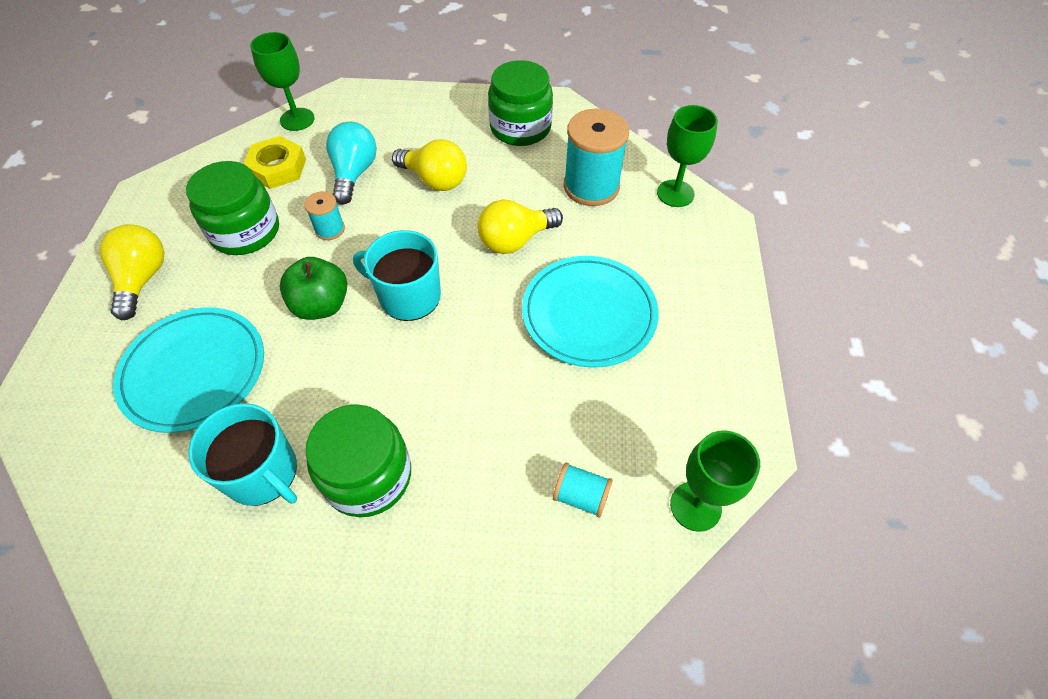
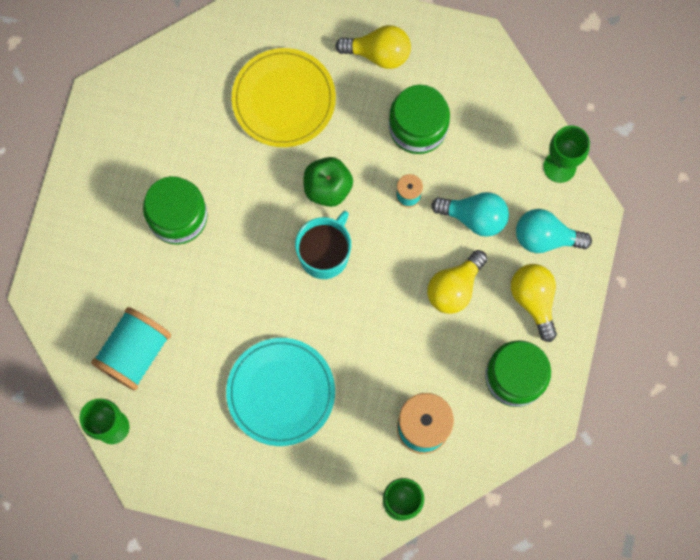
camera: 100 degrees right, 20 degrees up
turquoise plate [113,307,264,433] -> yellow plate [232,48,336,147]
turquoise mug [188,403,297,506] -> none
yellow nut [243,136,306,189] -> none
yellow light bulb [477,199,563,254] -> yellow light bulb moved to [511,264,557,342]
turquoise spool [553,463,613,517] -> turquoise spool [91,307,171,391], size x1.99
none -> turquoise light bulb [516,209,592,253]

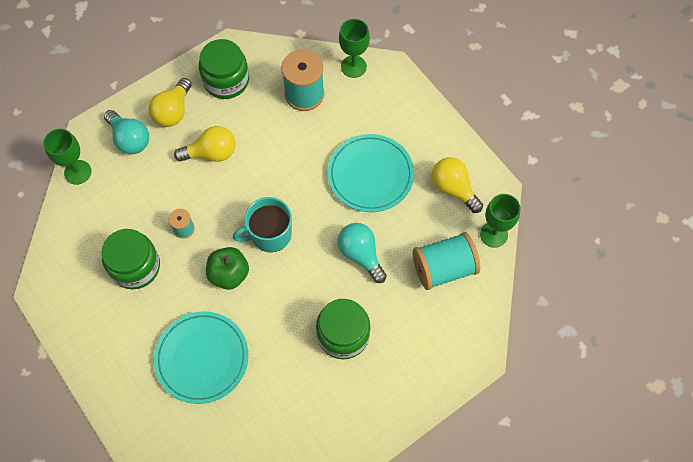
camera: 140 degrees left, 10 degrees down
yellow plate [232,48,336,147] -> turquoise plate [154,311,248,404]
yellow light bulb [335,25,411,69] -> yellow light bulb moved to [432,157,483,213]
turquoise light bulb [431,192,509,237] -> turquoise light bulb moved to [338,223,387,283]

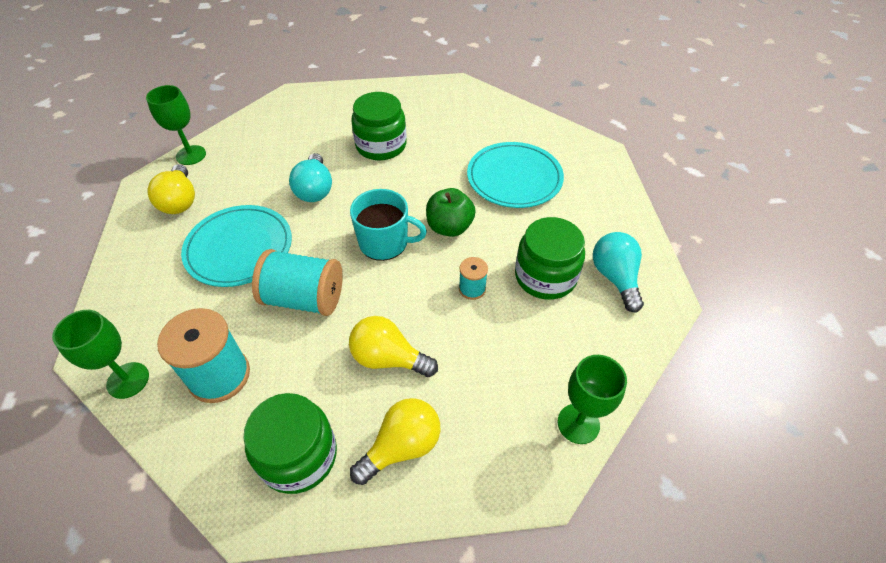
camera: 150 degrees left, 15 degrees down
turquoise light bulb [104,110,149,154] -> turquoise light bulb moved to [593,232,644,312]
turquoise spool [413,232,480,290] -> turquoise spool moved to [252,249,343,316]

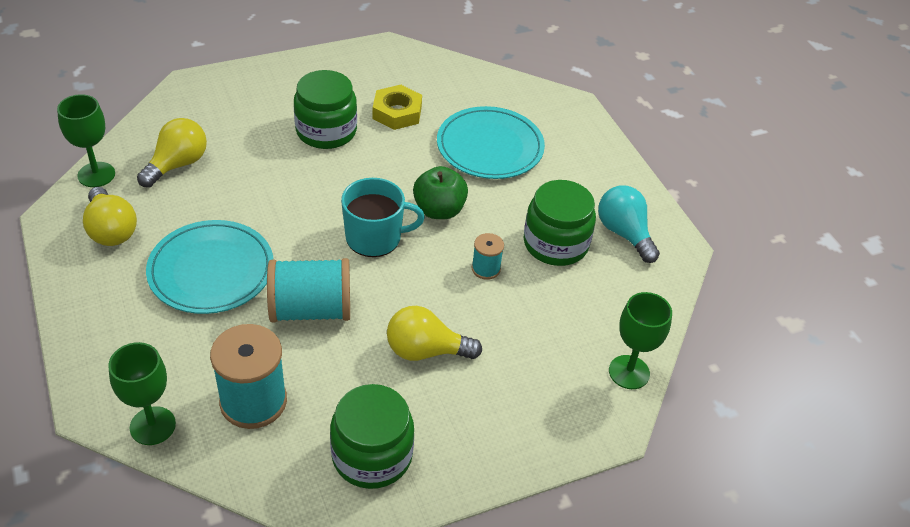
camera: 20 degrees left, 5 degrees down
turquoise light bulb [289,153,332,202] -> none
yellow light bulb [350,398,440,485] -> yellow light bulb moved to [137,118,207,188]
none -> yellow nut [373,85,422,130]

